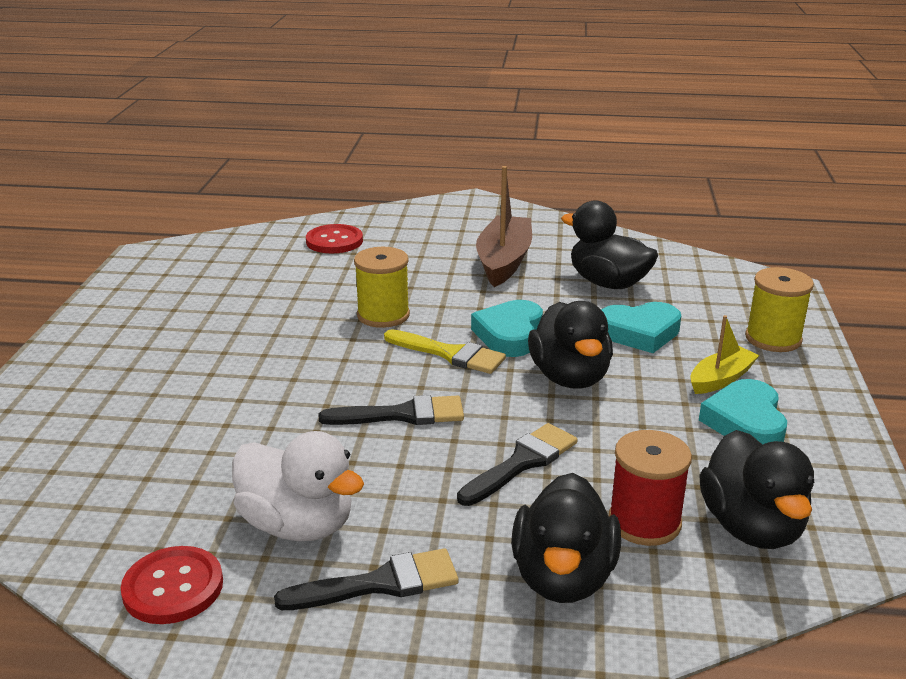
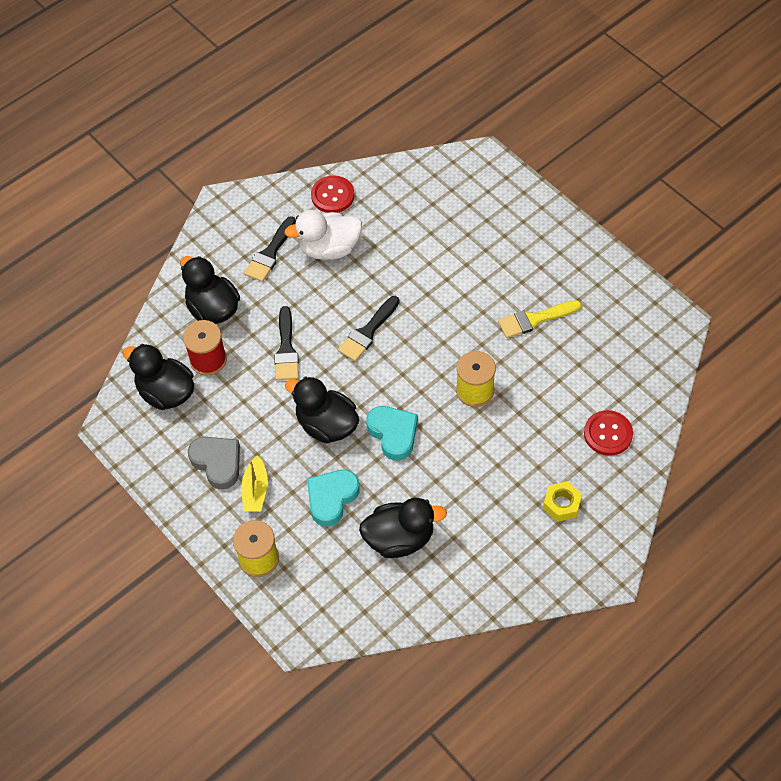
camera: 135 degrees right, 30 degrees up
yellow brush [384,329,506,374] -> yellow brush moved to [498,300,582,338]
brown boat [476,166,532,287] -> none
turquoise heart [699,379,787,445] -> grey heart [188,437,240,489]
none -> yellow nut [543,481,582,522]

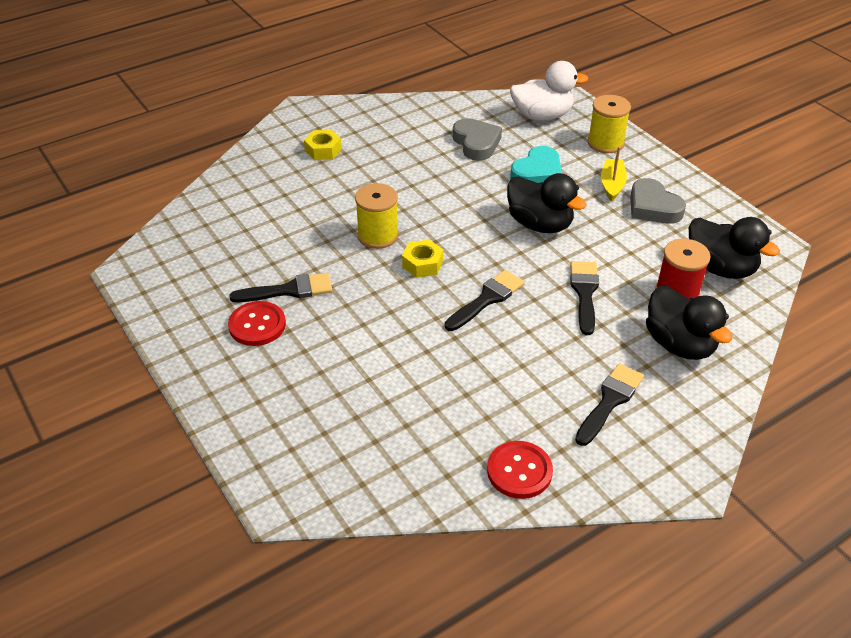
camera: 175 degrees left, 15 degrees down
white duck [284,210,362,260] -> white duck moved to [510,61,588,121]
black duck [359,498,447,558] -> grey heart [453,118,502,161]
turquoise heart [366,406,418,461] -> none
yellow brush [498,300,582,338] -> black brush [229,273,332,302]
red button [584,410,633,456] -> red button moved to [228,301,286,346]
none -> yellow nut [402,240,443,278]

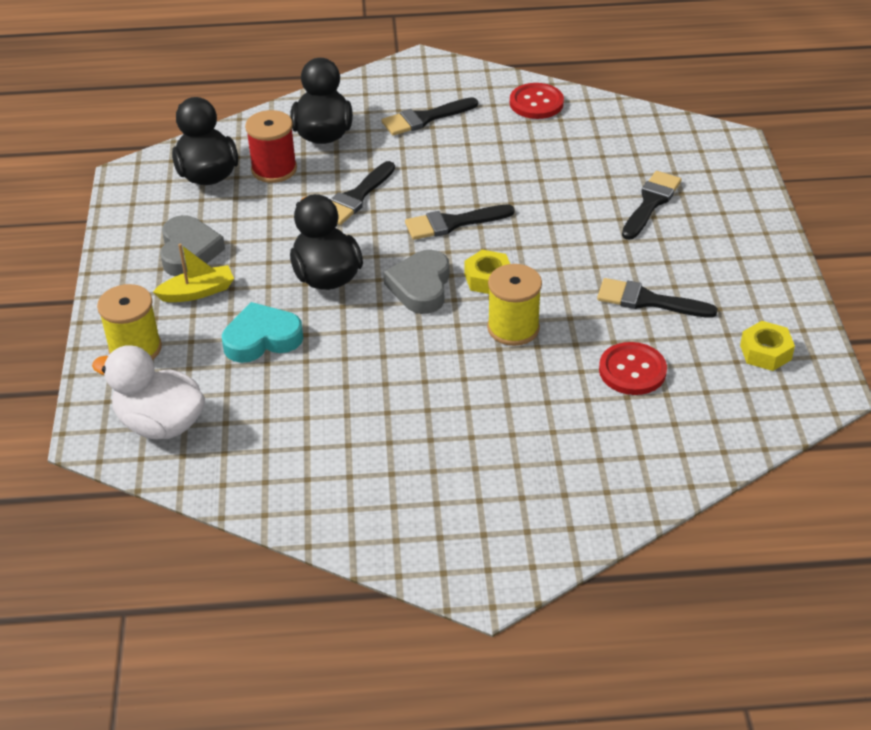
camera: 150 degrees left, 0 degrees up
red button [228,301,286,346] -> red button moved to [599,342,667,395]
yellow nut [304,130,342,160] -> yellow nut moved to [740,321,795,371]
grey heart [453,118,502,161] -> grey heart moved to [384,250,449,314]
yellow boat [601,147,627,202] -> yellow boat turned 150 degrees counterclockwise [153,244,234,302]
none -> black brush [622,171,682,240]

